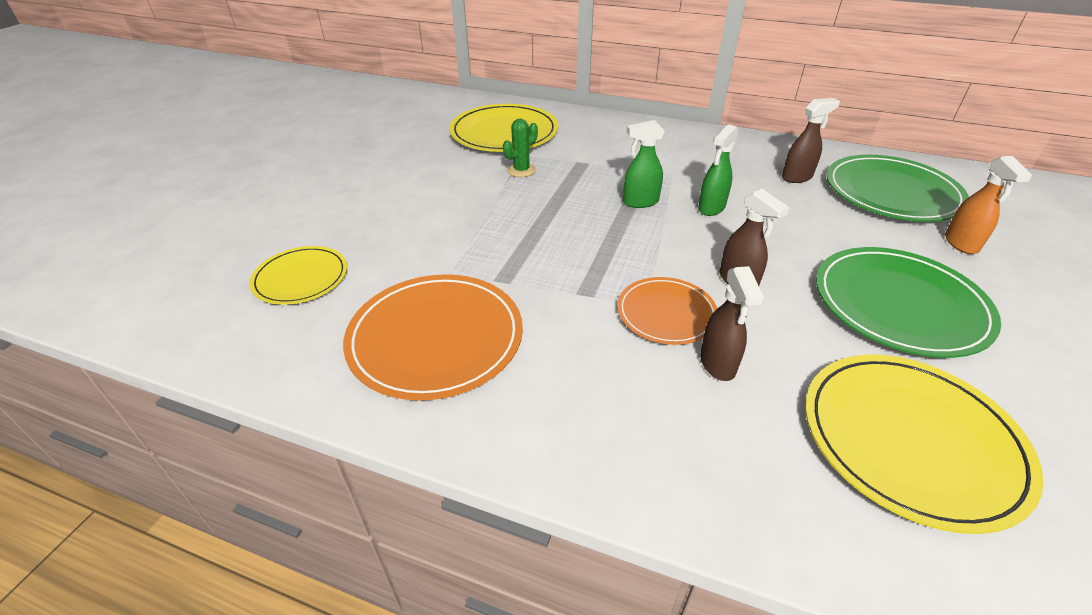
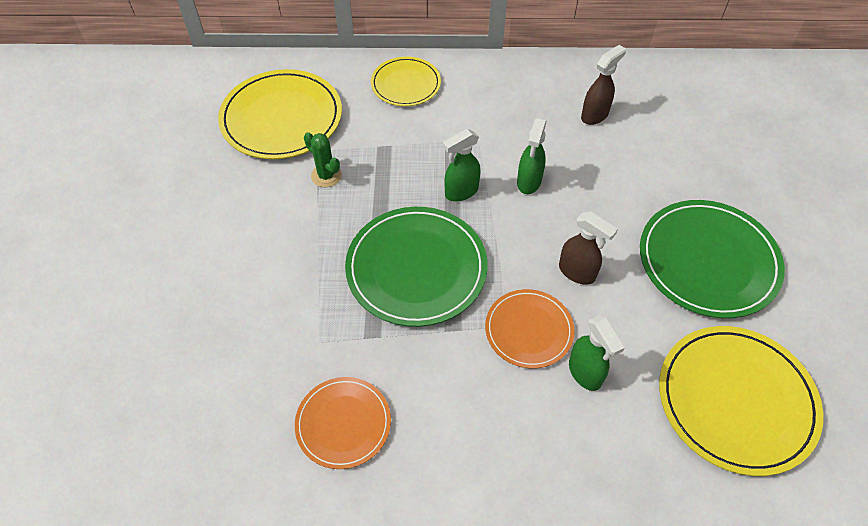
camera: 20 degrees left, 15 degrees up
yellow plate [250,246,347,305] -> yellow plate moved to [371,57,441,106]
orange plate [343,274,523,400] -> orange plate [295,377,391,469], size x0.60
green cactus [503,119,538,177] -> green cactus turned 75 degrees counterclockwise [304,132,342,187]
brown spray bottle [700,266,764,381] -> green spray bottle [569,315,624,391]
green plate [826,155,969,222] -> green plate moved to [345,207,488,327]
orange spray bottle [945,156,1032,254] -> none

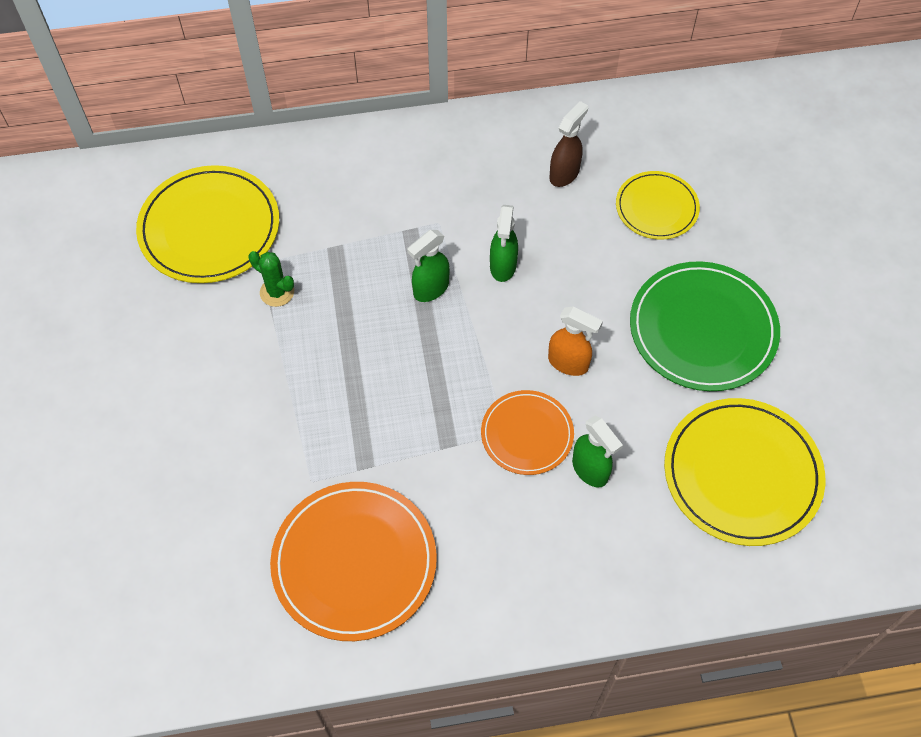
camera: 10 degrees left, 5 degrees up
orange plate [295,377,391,469] -> orange plate [270,482,437,641], size x1.68
green plate [345,207,488,327] -> none
yellow plate [371,57,441,106] -> yellow plate moved to [616,171,700,240]
brown spray bottle [559,212,618,285] -> orange spray bottle [548,306,603,376]

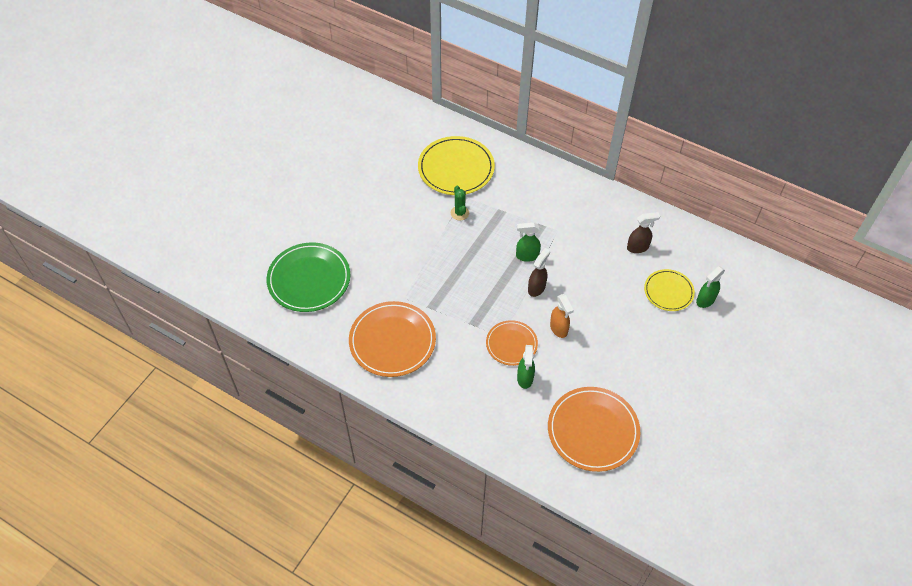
camera: 40 degrees right, 5 degrees down
green spray bottle [490,205,518,282] -> green spray bottle moved to [696,267,725,308]
green plate [630,261,780,391] -> green plate moved to [267,242,350,312]
yellow plate [664,398,825,546] -> orange plate [548,387,640,472]
none -> brown spray bottle [528,248,550,297]

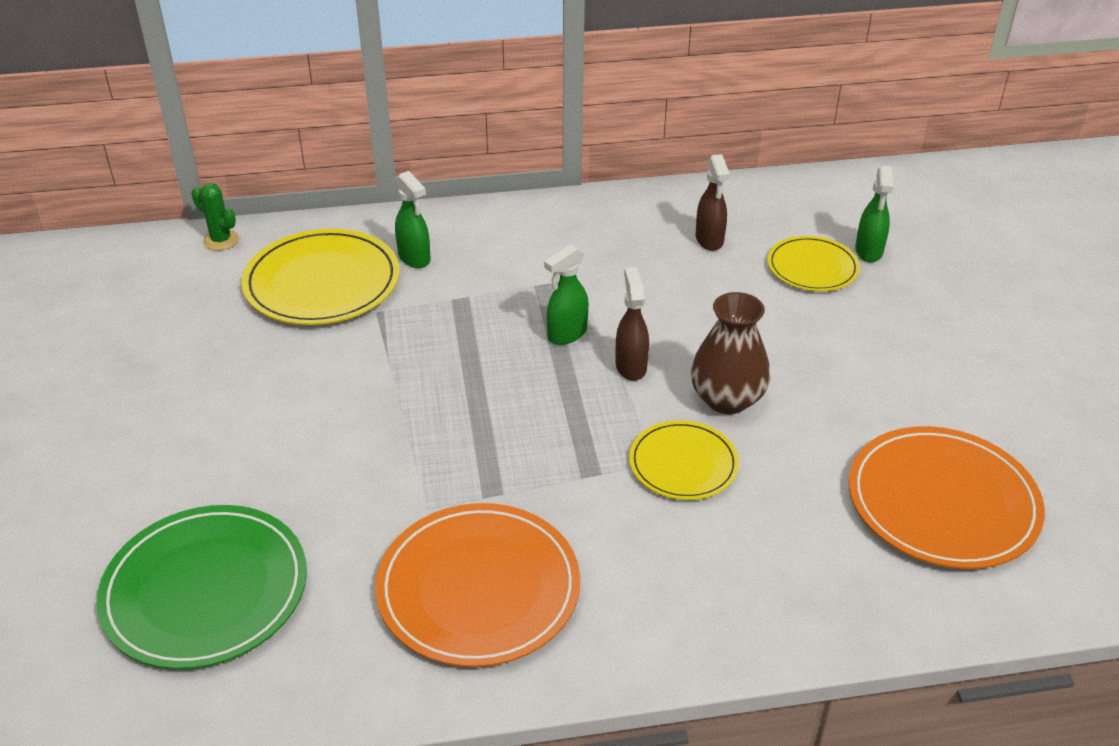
camera: 40 degrees left, 15 degrees down
green cactus [451,186,469,220] -> green cactus moved to [191,183,239,251]
orange plate [486,320,538,366] -> yellow plate [629,420,739,500]
green spray bottle [517,345,535,389] -> green spray bottle moved to [395,171,431,268]
orange spray bottle [550,294,574,338] -> brown vase [691,292,770,414]
brown spray bottle [627,212,660,253] -> brown spray bottle turned 135 degrees clockwise [696,154,730,251]

